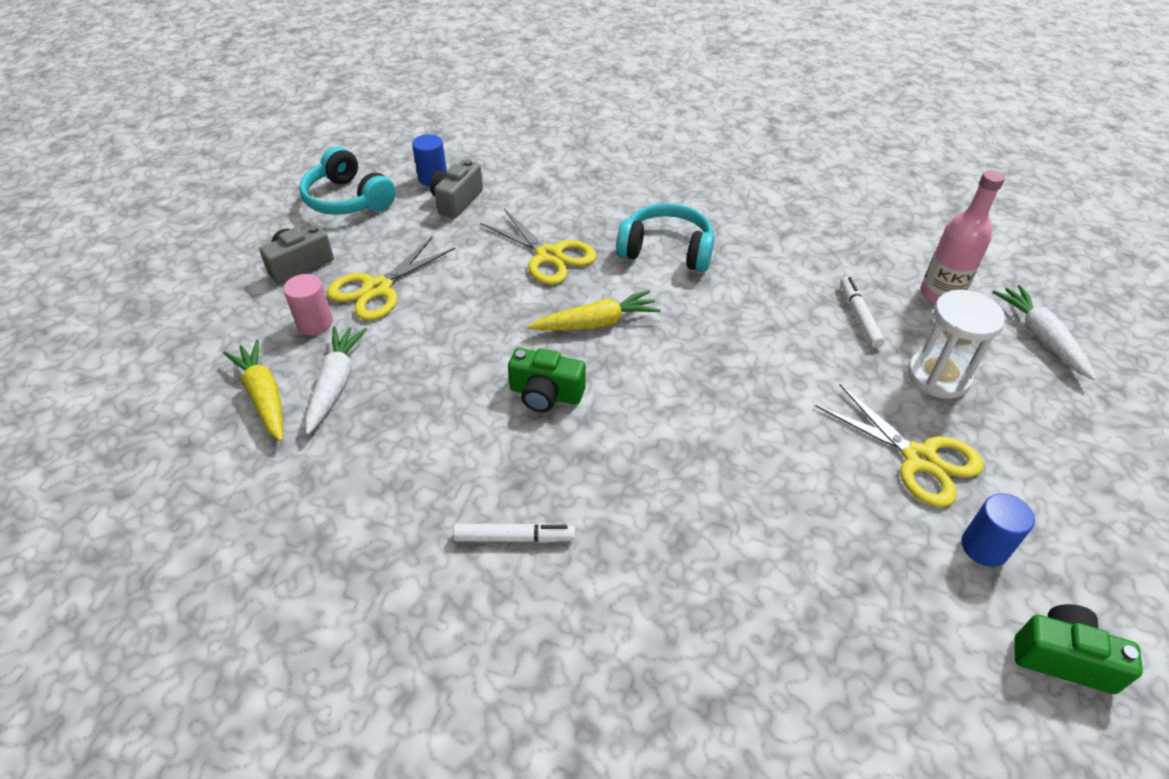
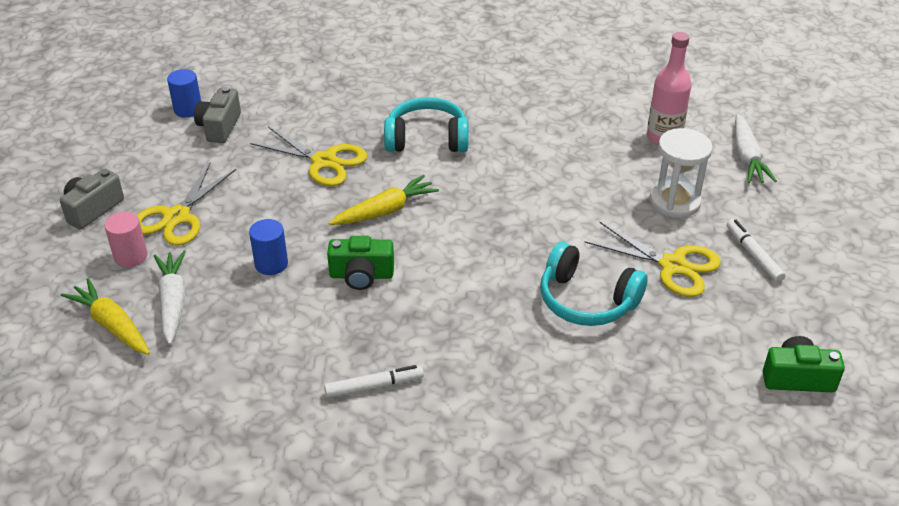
camera: 15 degrees left, 5 degrees down
turquoise headphones [299,147,396,215] -> turquoise headphones moved to [540,242,648,326]
white marker [840,277,885,348] -> white marker moved to [727,219,785,283]
blue cylinder [961,493,1035,567] -> blue cylinder moved to [249,219,288,275]
white carrot [992,285,1096,380] -> white carrot turned 150 degrees counterclockwise [735,114,777,183]

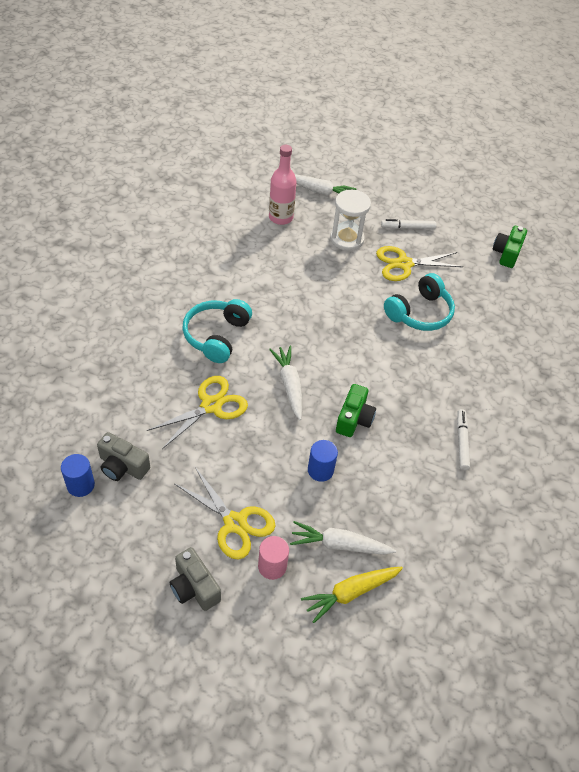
camera: 75 degrees left, 10 degrees up
yellow carrot [329,175,439,225] -> white carrot [269,346,302,420]
yellow scissors [585,222,721,297] -> yellow scissors turned 150 degrees counterclockwise [376,246,463,281]

